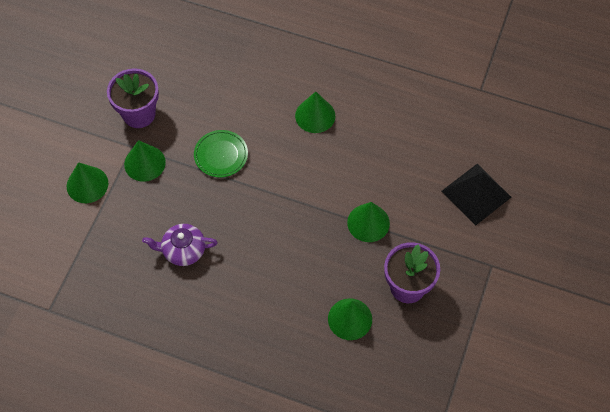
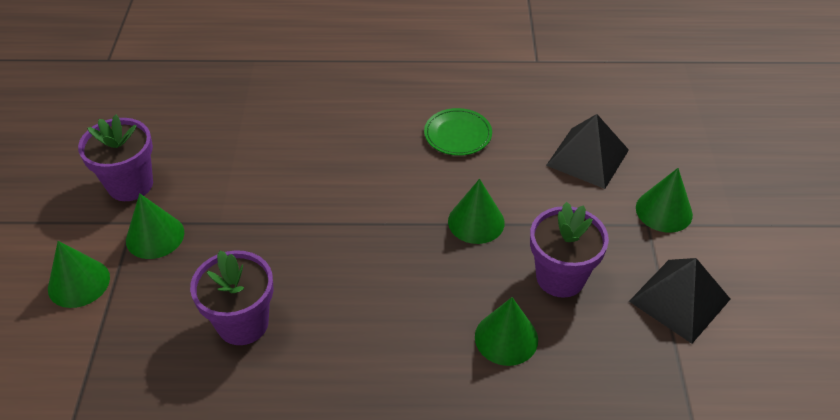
camera: 20 degrees left, 15 degrees down
purple teapot [142,224,218,266] -> purple flower pot [190,250,274,345]
green plate [194,130,248,177] -> green plate moved to [424,108,492,156]
green cone [295,92,335,133] -> green cone moved to [636,168,693,233]
none -> black pyramid [629,258,730,344]

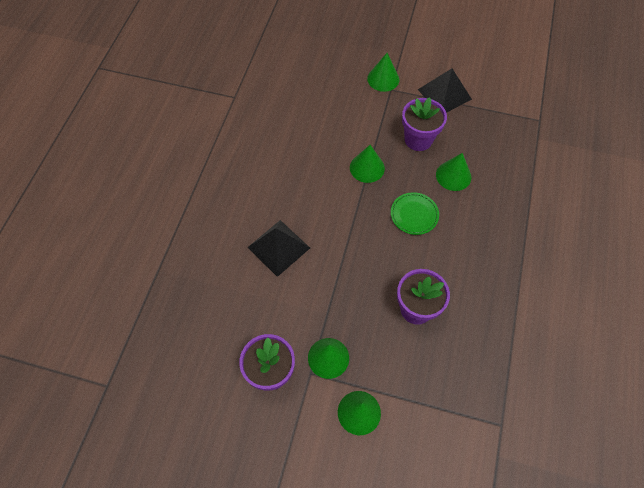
camera: 75 degrees left, 15 degrees up
green plate [424,108,492,156] -> green plate moved to [391,192,439,235]
black pyramid [546,114,629,189] -> black pyramid moved to [247,220,310,277]

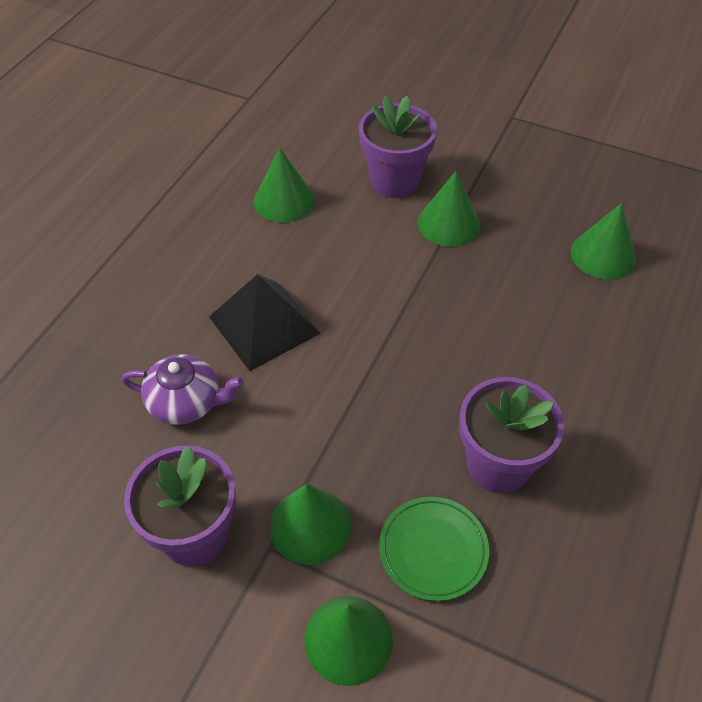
camera: 10 degrees right, 10 degrees down
green cone [367,53,399,92] -> green cone moved to [254,148,315,223]
green plate [391,192,439,235] -> green plate moved to [379,497,489,601]
purple flower pot [402,97,447,151] -> purple flower pot moved to [359,96,437,198]
black pyramid [418,69,472,113] -> none
none -> purple teapot [122,354,244,425]

